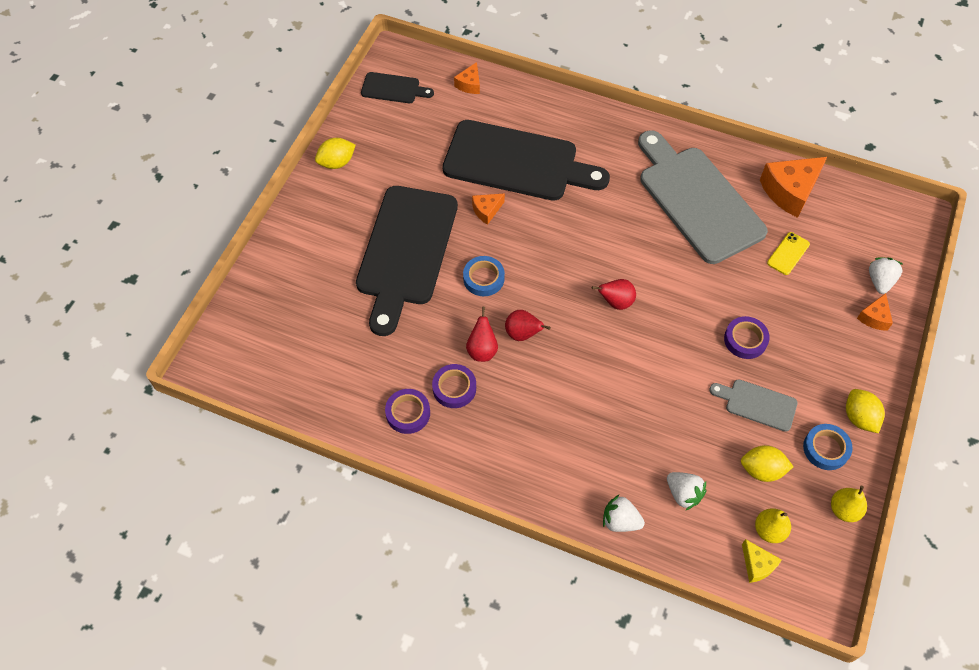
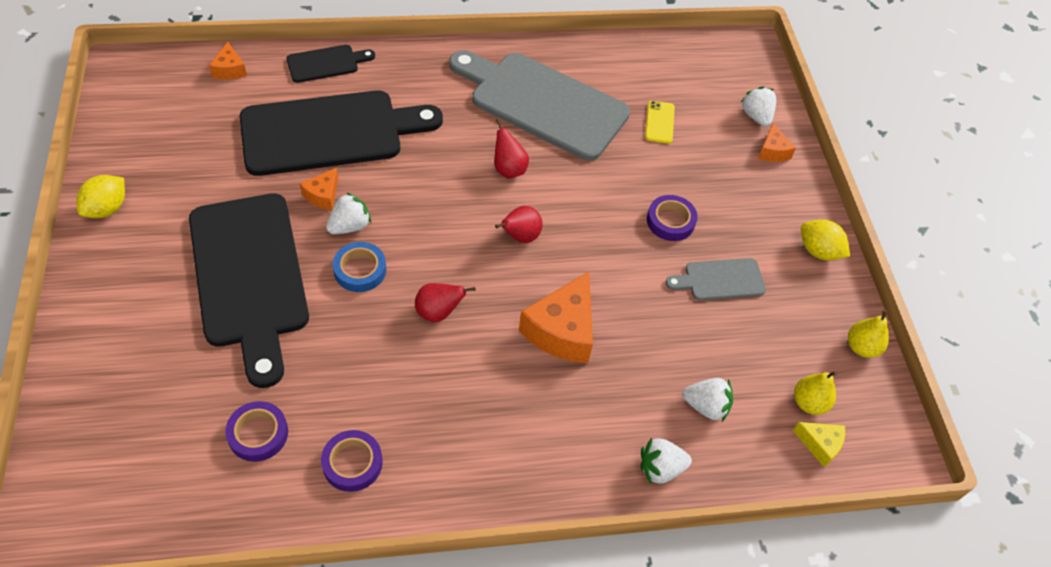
camera: 35 degrees left, 5 degrees down
black cutting board [361,72,434,103] -> black cutting board moved to [287,45,375,83]
purple tape [432,364,476,408] -> purple tape moved to [225,401,288,462]
red pear [466,307,498,362] -> red pear moved to [494,118,529,179]
yellow lemon [741,445,793,482] -> none
orange cheese [760,157,827,218] -> orange cheese moved to [519,272,593,363]
blue tape [803,424,853,470] -> none
none -> white strawberry [326,192,371,234]

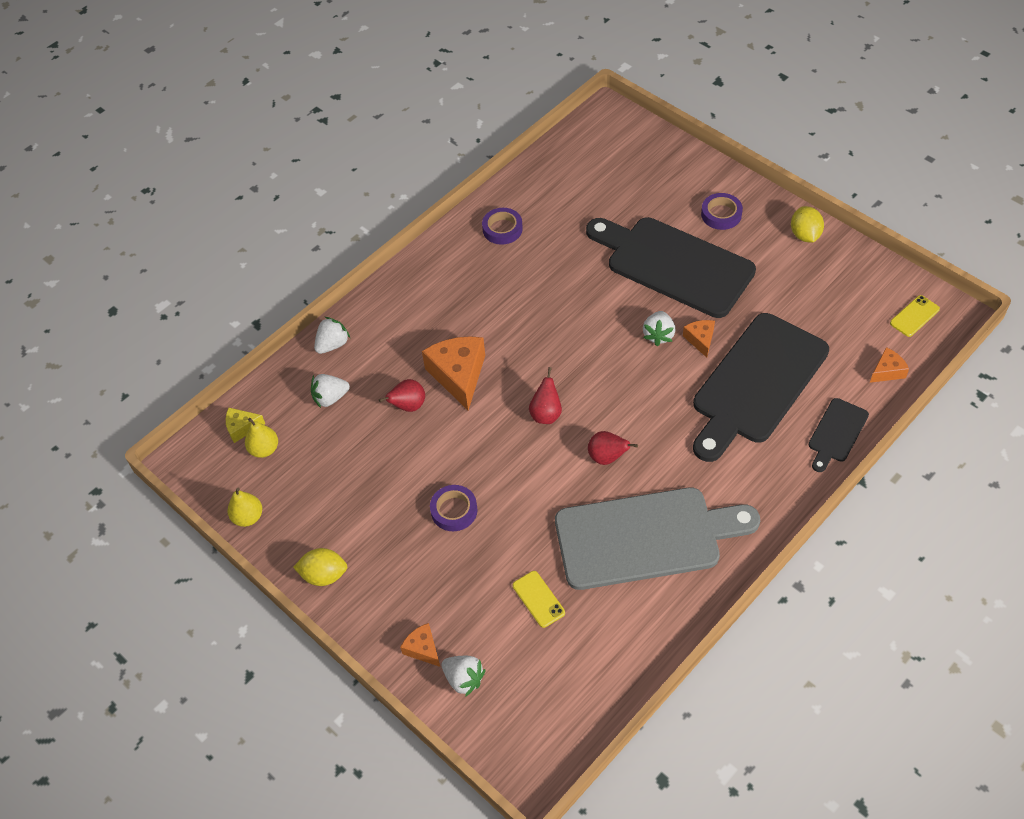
camera: 150 degrees right, 0 degrees up
orange cheese [209,42,247,80] -> orange cheese turned 105 degrees clockwise [870,347,909,383]
purple tape [225,401,288,462] -> purple tape moved to [701,193,743,230]
blue tape [333,242,386,292] -> none
red pear [415,283,476,322] -> red pear moved to [379,379,425,412]
grey cutting board [665,258,766,300] -> none
none -> yellow phone [890,295,940,337]

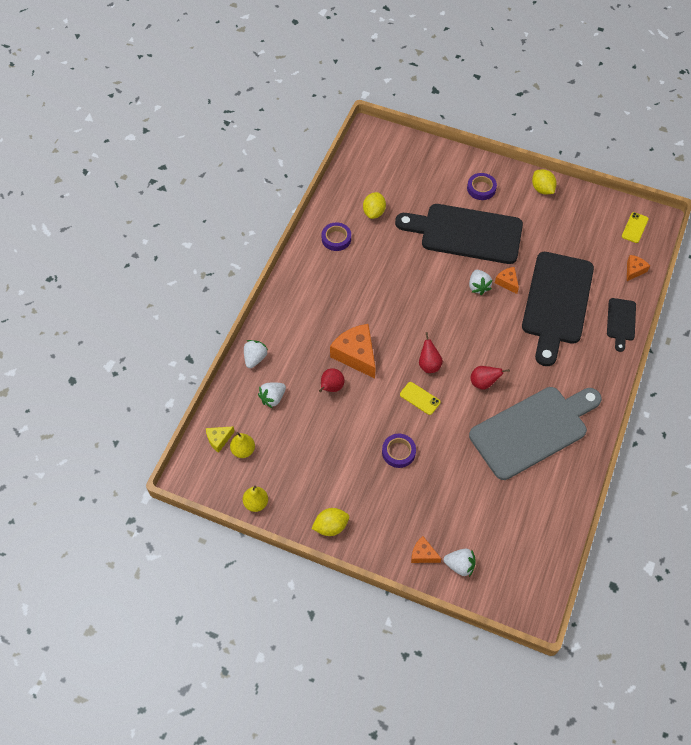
camera: 25 degrees left, 5 degrees up
yellow phone [513,571,565,628] -> yellow phone moved to [400,382,441,415]
none -> yellow lemon [363,192,386,219]

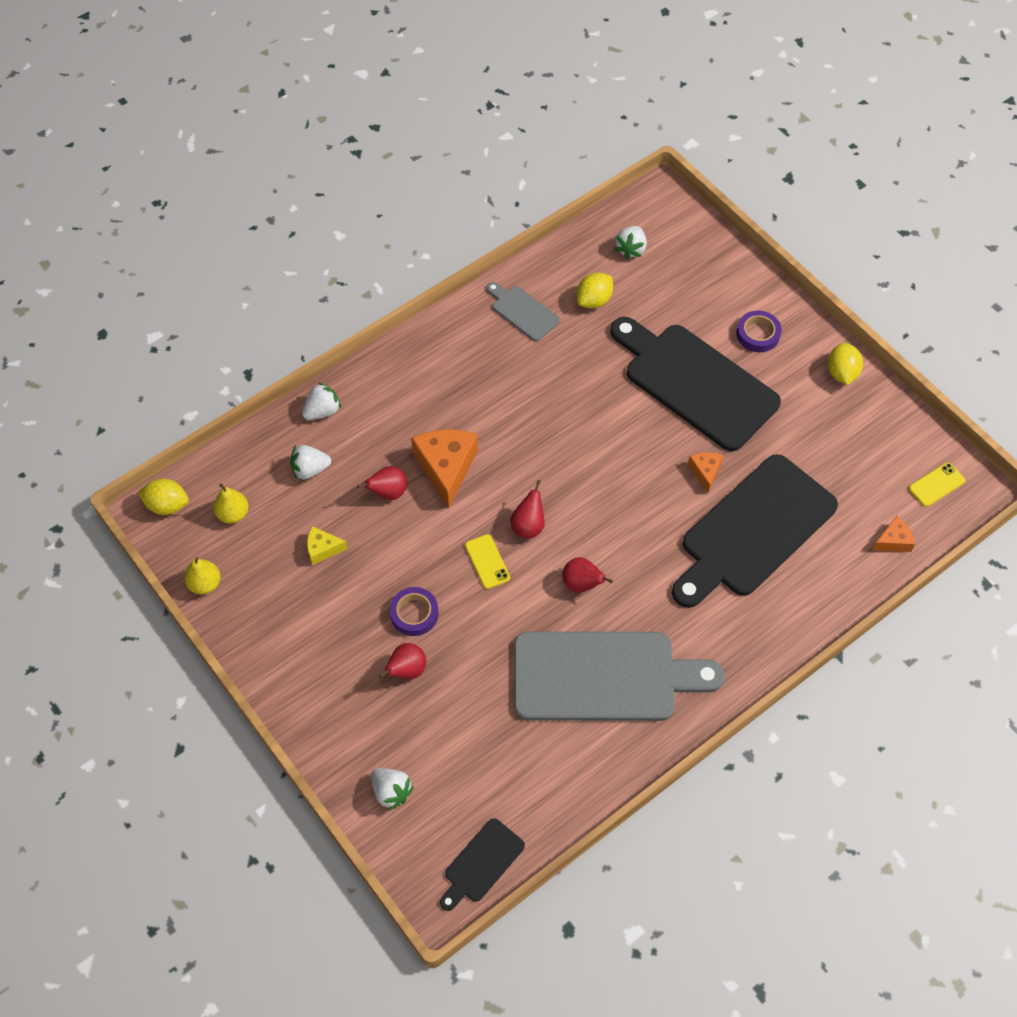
camera: 30 degrees right, 0 degrees up
yellow cheese [206,426,235,453] -> yellow cheese moved to [307,526,348,565]
yellow lemon [311,508,349,536] -> yellow lemon moved to [137,479,189,515]
purple tape [322,222,351,251] -> grey cutting board [487,282,560,341]
orange cheese [411,536,441,563] -> none
white strawberry [469,270,492,295] -> white strawberry moved to [615,226,647,259]
black cutting board [607,298,636,352] -> black cutting board moved to [440,818,525,911]
none -> red pear [379,643,426,679]

